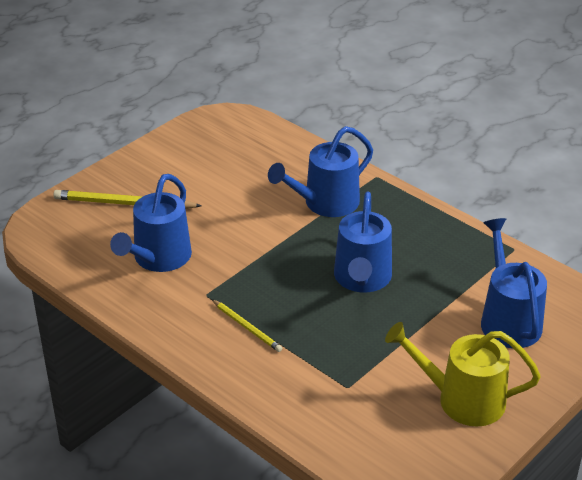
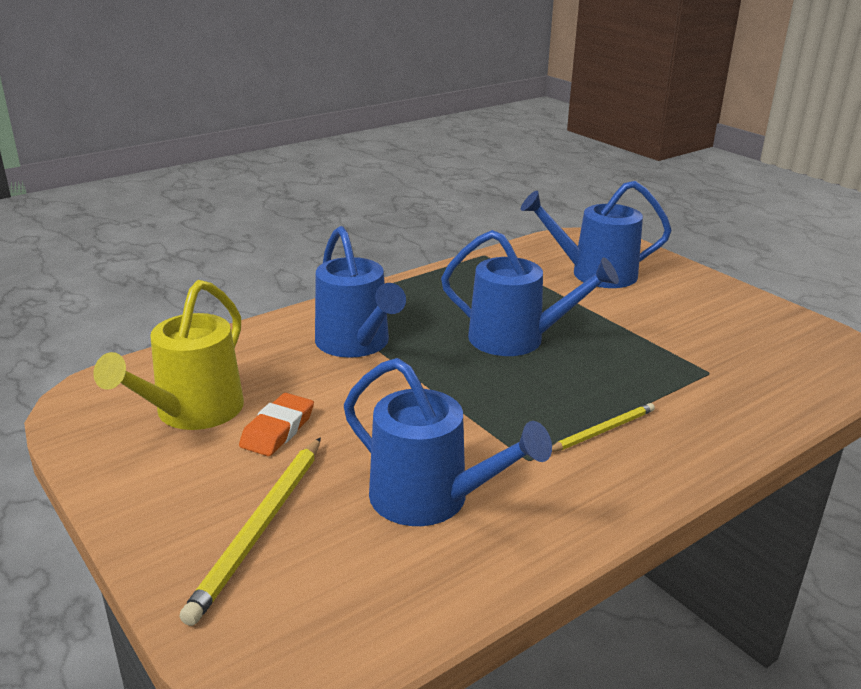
camera: 80 degrees left, 10 degrees down
yellow watering can [385,322,541,426] -> yellow watering can moved to [93,280,244,430]
none -> orange eraser [239,393,314,456]

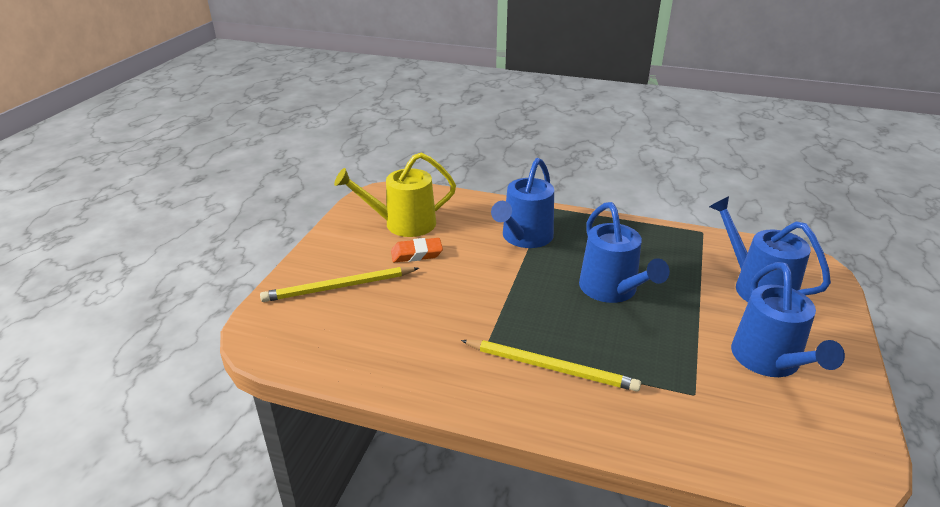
camera: 55 degrees right, 5 degrees up
blue watering can [344,358,552,526] -> blue watering can moved to [731,262,845,377]
yellow pencil [552,403,655,452] -> yellow pencil [461,340,641,392], size x1.67

